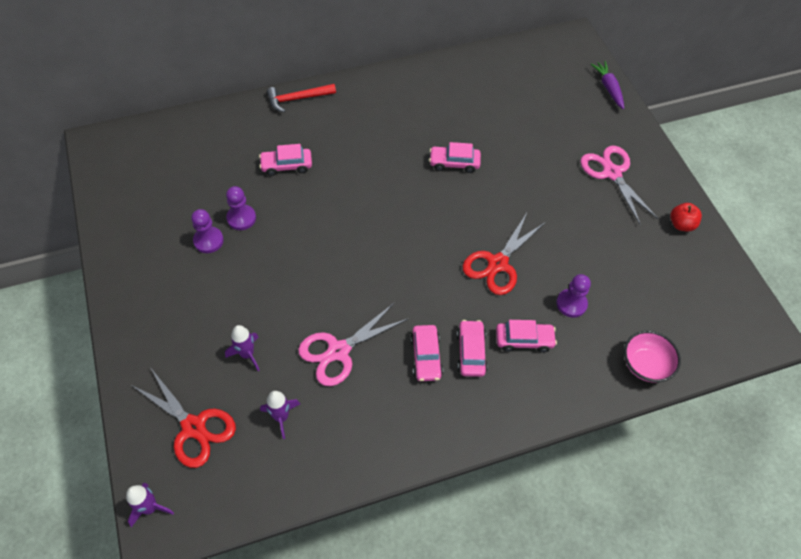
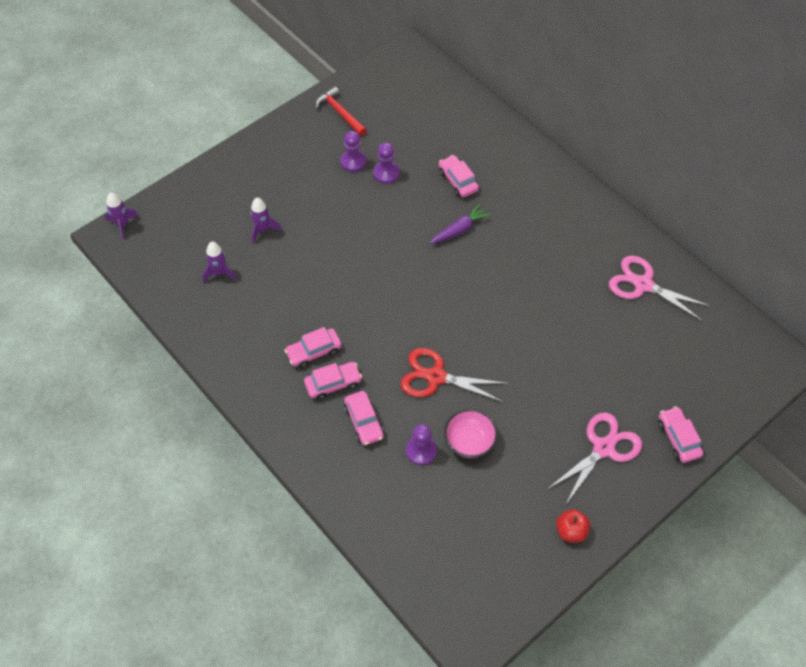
camera: 70 degrees right, 0 degrees up
red scissors [131,367,236,468] -> none
red hammer [267,84,336,112] -> red hammer moved to [315,86,367,136]
pink scissors [298,303,408,386] -> pink scissors moved to [609,256,711,321]
pink car [429,142,481,173] -> pink car moved to [658,406,703,463]
purple carrot [591,61,624,109] -> purple carrot moved to [430,203,492,244]
pink bowl [624,331,681,382] -> pink bowl moved to [444,409,498,458]

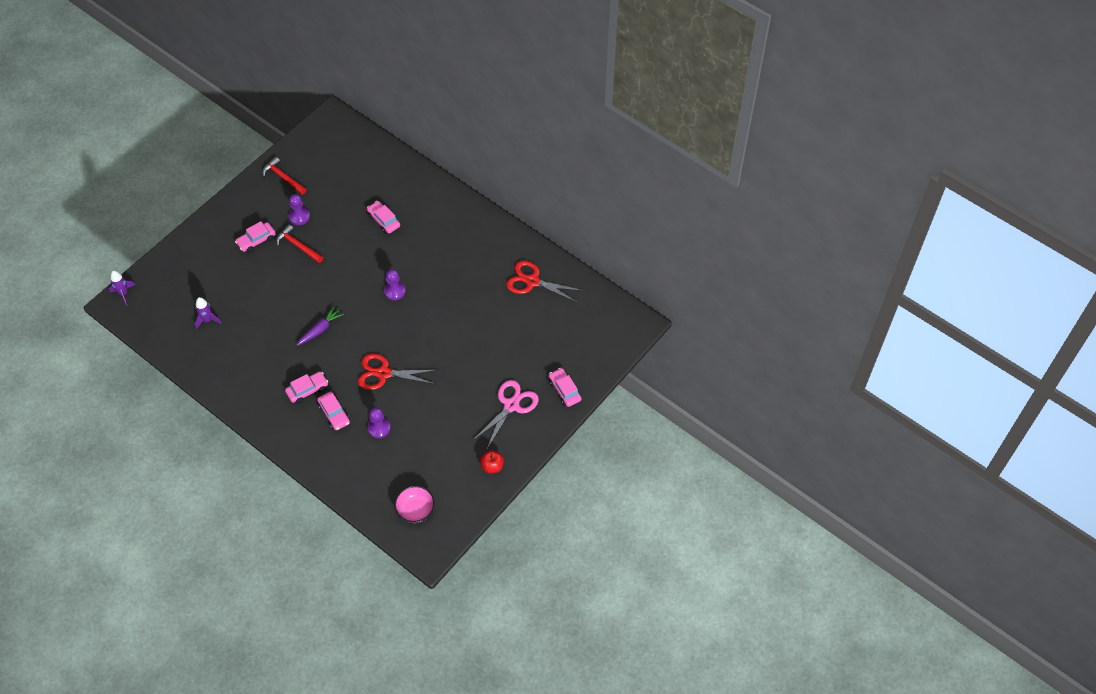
camera: 10 degrees left, 0 degrees up
purple rocket [250,198,281,243] -> none
pink car [284,327,342,368] -> pink car moved to [235,221,276,253]
purple pawn [373,143,400,184] -> purple pawn moved to [384,269,406,300]
purple carrot [430,203,492,244] -> purple carrot moved to [297,306,344,346]
pink bowl [444,409,498,458] -> pink bowl moved to [394,485,435,523]
pink scissors [609,256,711,321] -> red scissors [506,260,584,303]
none -> red hammer [276,224,323,263]

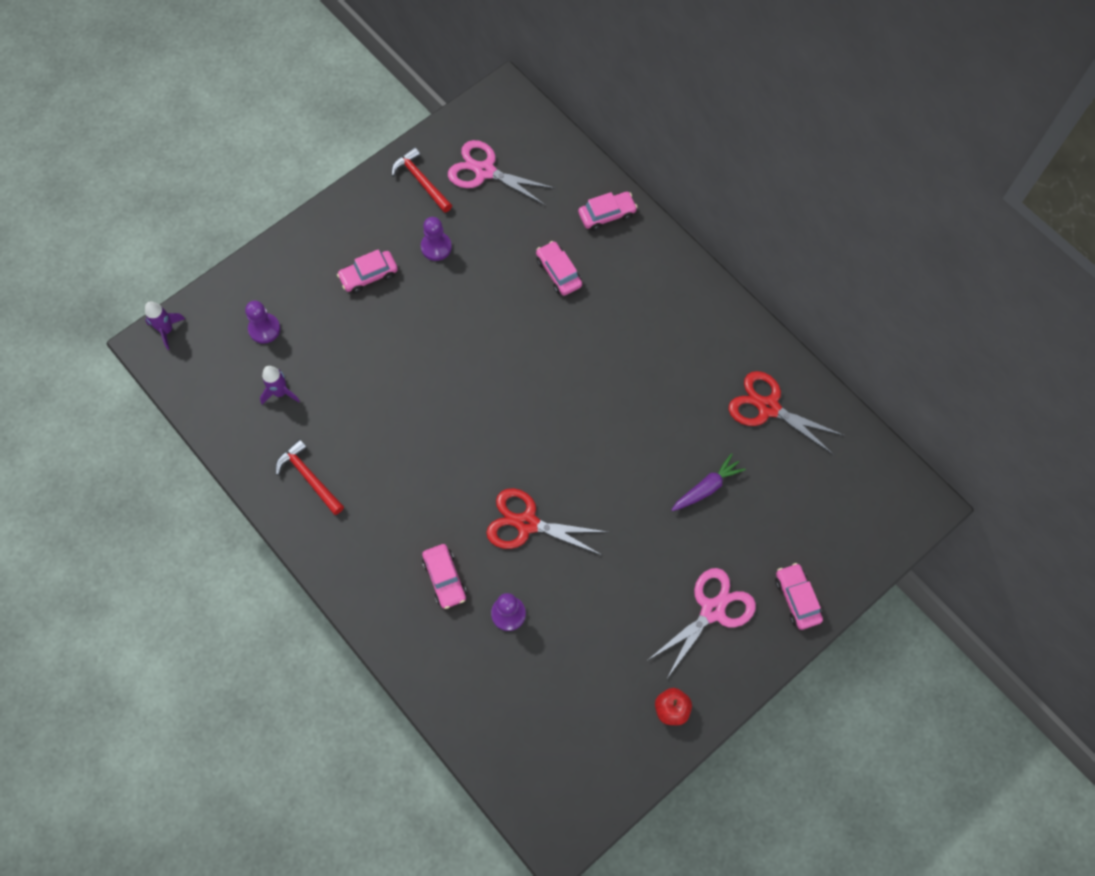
camera: 10 degrees right, 10 degrees up
red hammer [276,224,323,263] -> red hammer moved to [276,439,344,515]
pink car [285,372,328,404] -> pink car moved to [578,192,638,231]
purple carrot [297,306,344,346] -> purple carrot moved to [671,453,746,511]
purple pawn [384,269,406,300] -> purple pawn moved to [245,301,280,344]
pink bowl [394,485,435,523] -> none
none -> pink scissors [448,140,555,206]

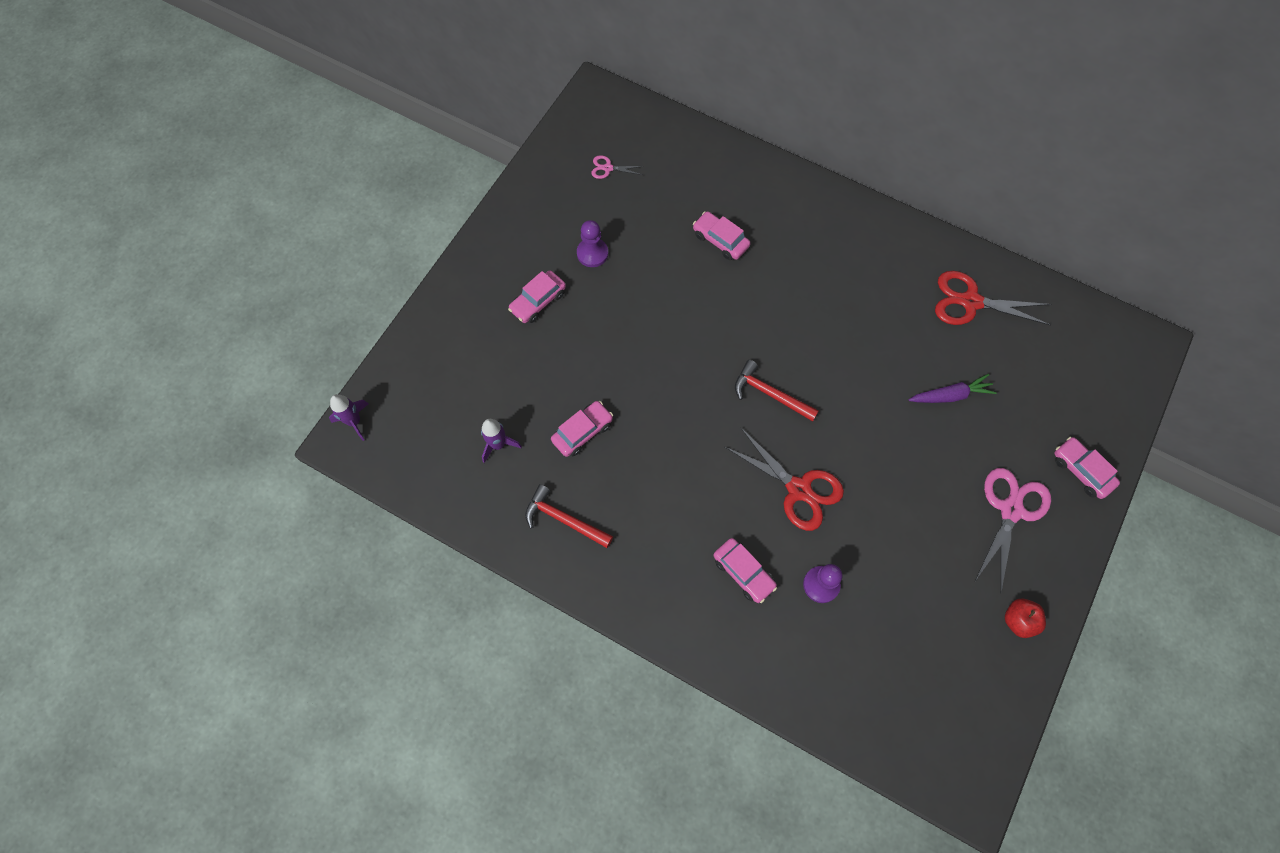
camera: 20 degrees left, 0 degrees up
purple pawn [245,301,280,344] -> none
red hammer [392,147,452,213] -> red hammer moved to [735,360,819,422]
pink scissors [448,140,555,206] -> pink scissors [591,155,643,179], size x0.48
red scissors [486,488,608,556] -> red scissors turned 135 degrees counterclockwise [725,428,844,531]
pink car [578,192,638,231] -> pink car moved to [551,401,613,457]
purple carrot [671,453,746,511] -> purple carrot turned 45 degrees clockwise [909,374,997,403]

